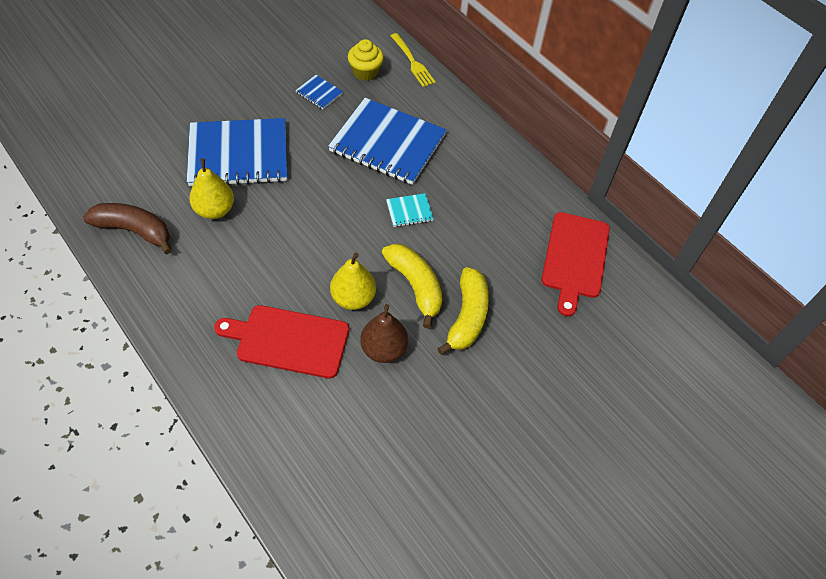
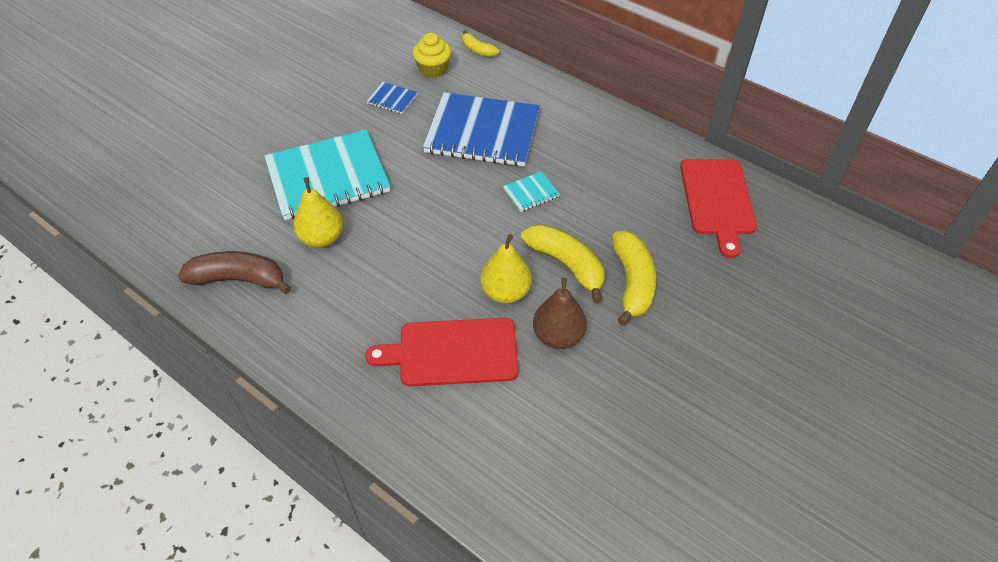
camera: 10 degrees left, 5 degrees down
blue notebook [187,118,287,186] -> turquoise notebook [264,130,390,220]
yellow fork [391,33,436,87] -> yellow banana [462,30,499,57]

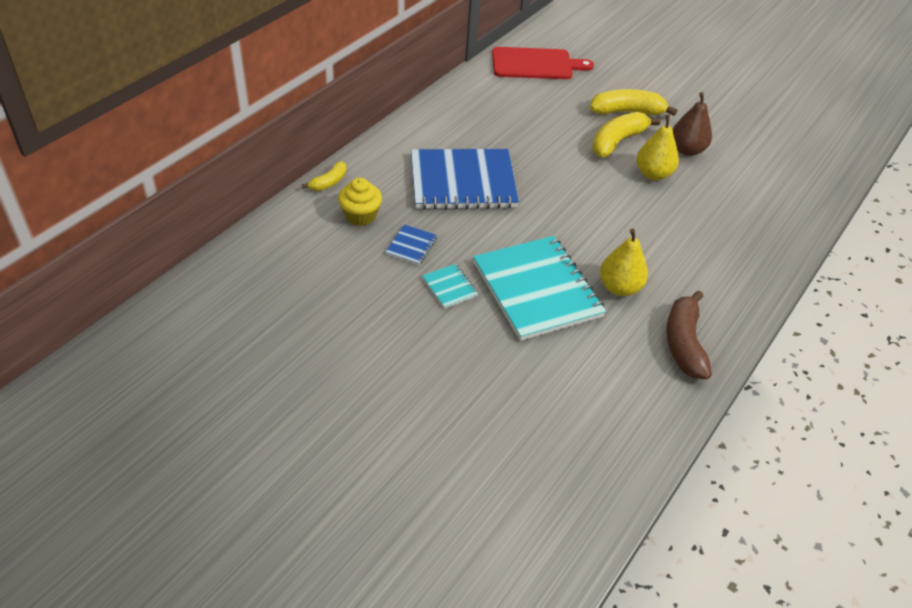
camera: 95 degrees left, 5 degrees down
red cutting board [365,318,518,387] -> none
blue notebook [423,92,540,167] -> blue notebook turned 75 degrees clockwise [411,149,519,210]
turquoise notebook [503,171,560,212] -> turquoise notebook moved to [422,264,478,309]

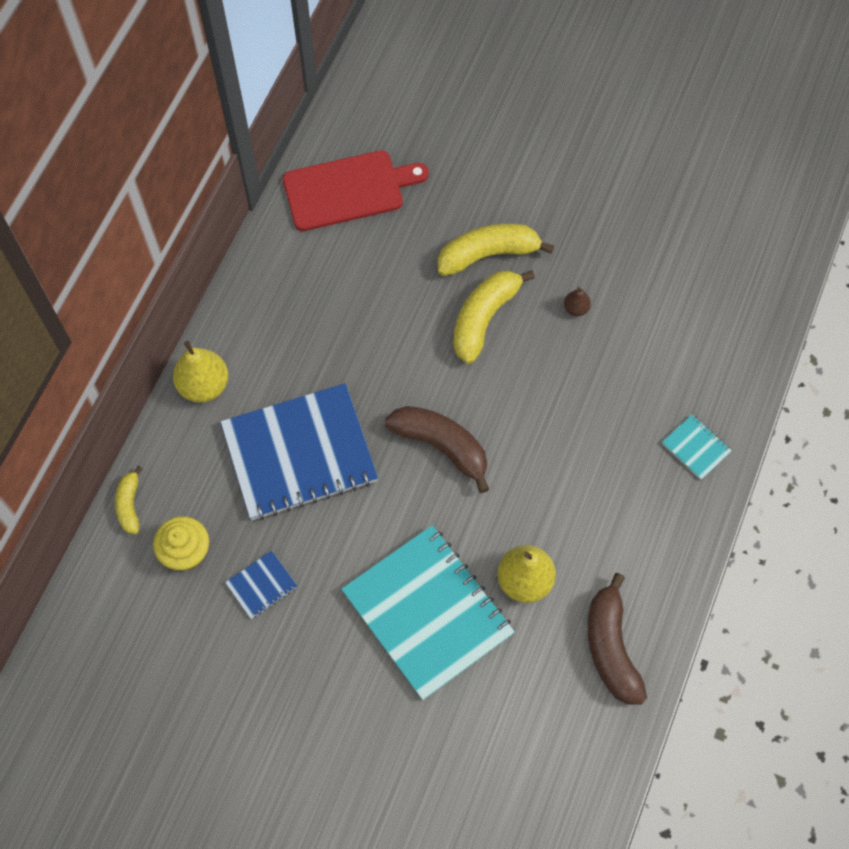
camera: 10 degrees left, 20 degrees up
yellow banana [302,161,347,191] -> yellow banana turned 150 degrees clockwise [115,466,142,534]
blue notebook [385,224,437,265] -> blue notebook turned 45 degrees clockwise [225,550,297,619]
turquoise notebook [422,264,478,309] -> turquoise notebook moved to [662,414,732,480]
yellow pear [637,114,679,180] -> yellow pear moved to [173,341,228,403]
brown pear [673,92,712,156] -> brown pear [564,287,591,316], size x0.50
none -> brown banana [385,406,489,493]

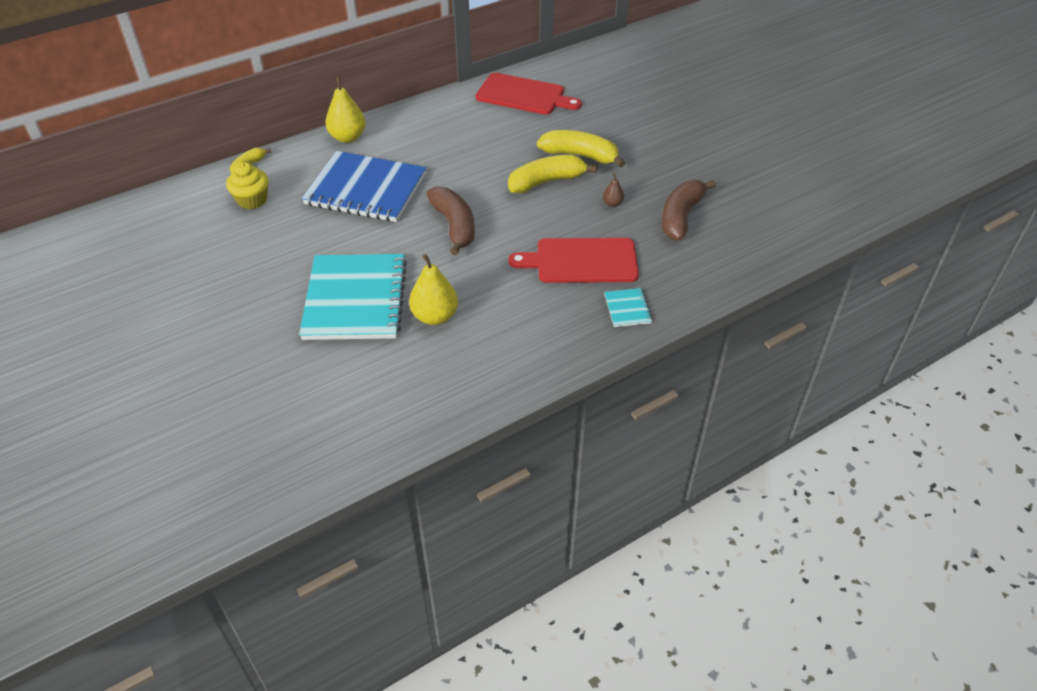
camera: 35 degrees right, 20 degrees down
blue notebook [225,550,297,619] -> none
brown banana [588,573,647,705] -> brown banana moved to [662,180,716,240]
none -> red cutting board [509,238,639,283]

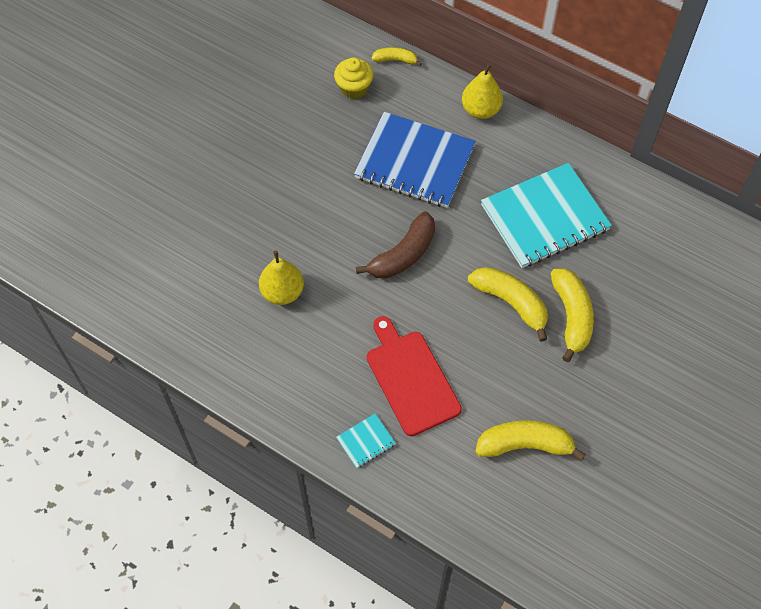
camera: 65 degrees right, 15 degrees up
turquoise notebook [299,254,407,340] -> turquoise notebook moved to [481,163,612,268]
blue notebook [302,151,426,222] -> blue notebook turned 60 degrees counterclockwise [354,112,476,208]
red cutting board [475,73,582,115] -> none
brown pear [603,174,624,207] -> none
brown banana [662,180,716,240] -> yellow banana [475,420,586,461]

